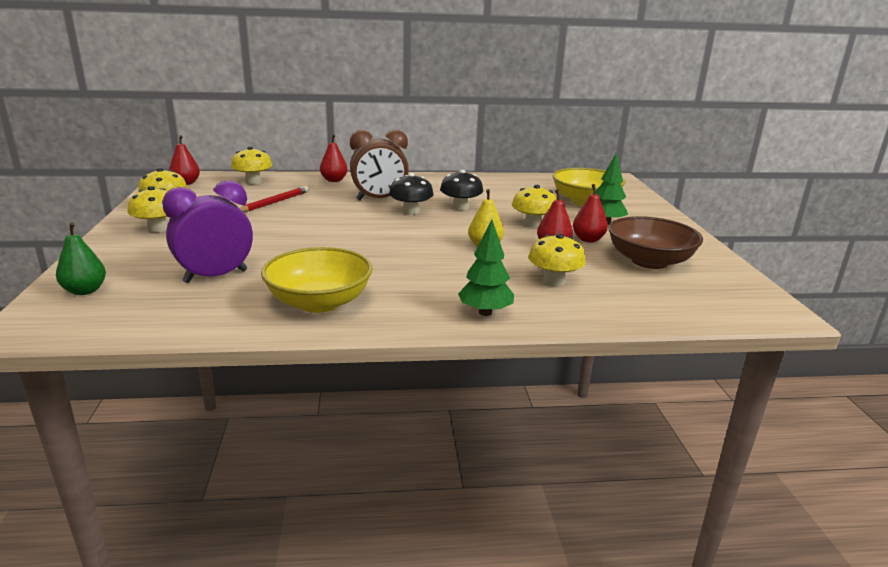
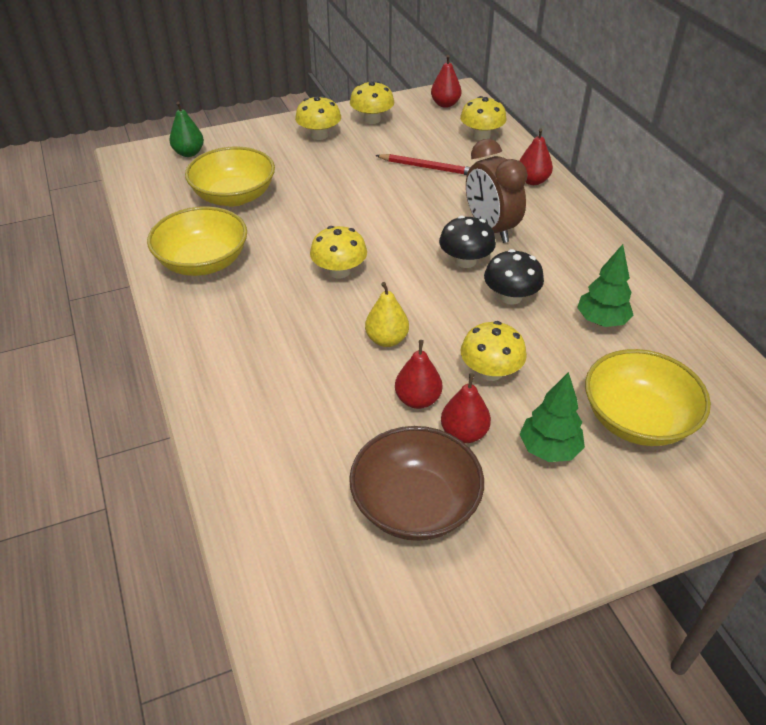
camera: 75 degrees right, 20 degrees up
purple clock [162,180,253,283] -> yellow bowl [185,146,275,206]
green tree [458,219,514,316] -> green tree moved to [577,244,633,327]
yellow mushroom [528,233,586,286] -> yellow mushroom moved to [310,226,367,278]

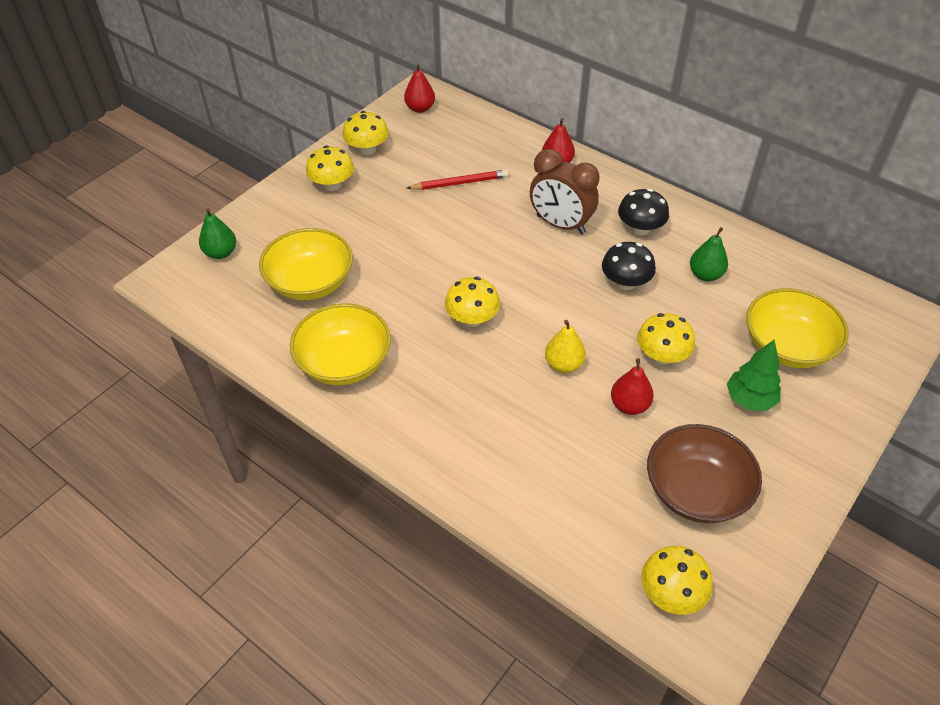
camera: 30 degrees left, 5 degrees up
black mushroom [439,216,496,268] -> black mushroom moved to [618,189,669,235]
red pear [441,373,491,443] -> none
yellow mushroom [460,96,507,140] -> yellow mushroom moved to [641,546,713,615]
green tree [577,244,633,327] -> green pear [690,227,728,281]

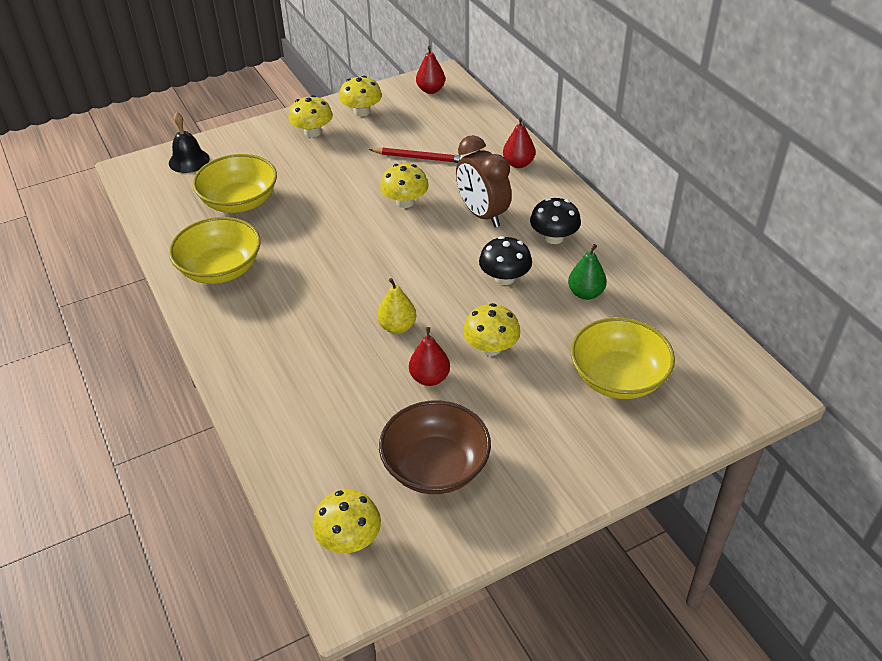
camera: 25 degrees right, 5 degrees down
green pear [199,208,236,259] -> black bell [169,112,210,173]
yellow mushroom [445,277,500,327] -> yellow mushroom moved to [380,164,429,208]
green tree [727,340,781,411] -> none

